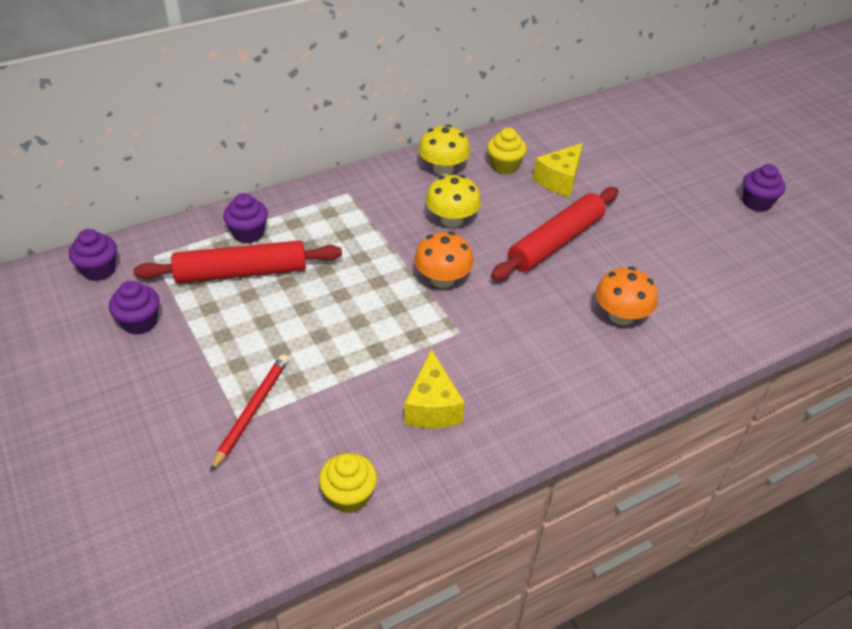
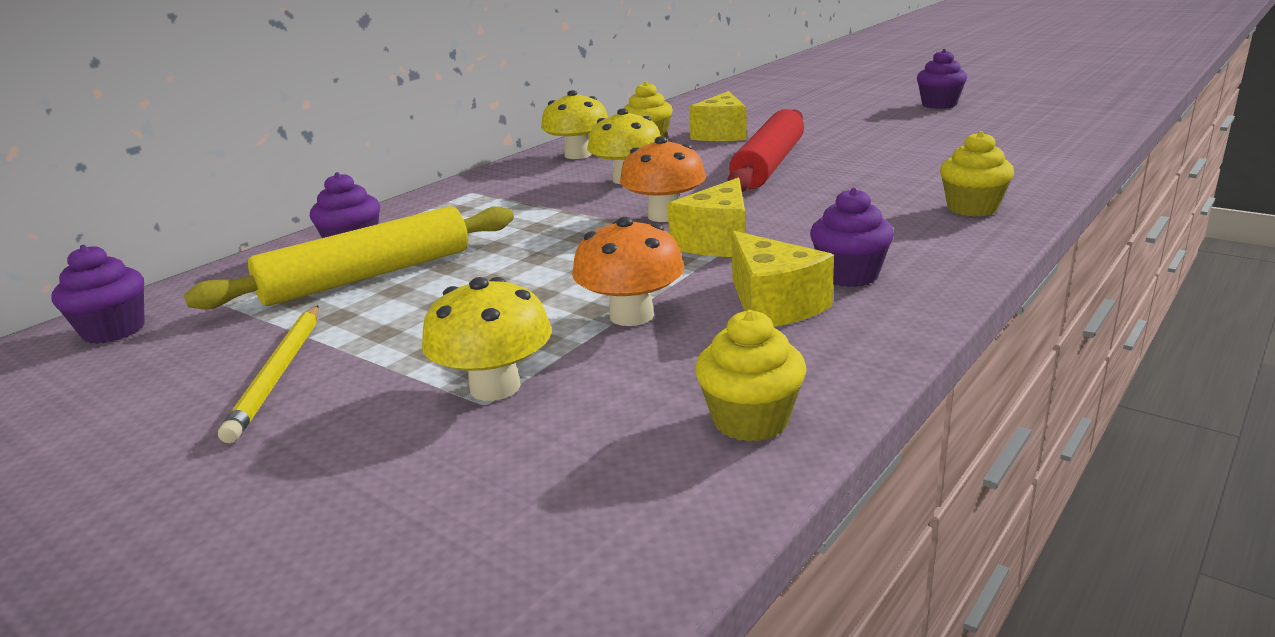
camera: 20 degrees left, 20 degrees down
purple cupcake [109,281,160,335] -> purple cupcake moved to [810,188,894,287]
red rolling pin [134,240,342,283] -> yellow rolling pin [184,206,514,310]
red pencil [210,354,289,472] -> yellow mushroom [422,277,552,401]
orange mushroom [596,267,658,325] -> orange mushroom moved to [572,217,685,326]
none -> yellow pencil [218,305,319,443]
none -> yellow cheese [668,178,745,257]
none -> yellow cupcake [940,131,1014,217]

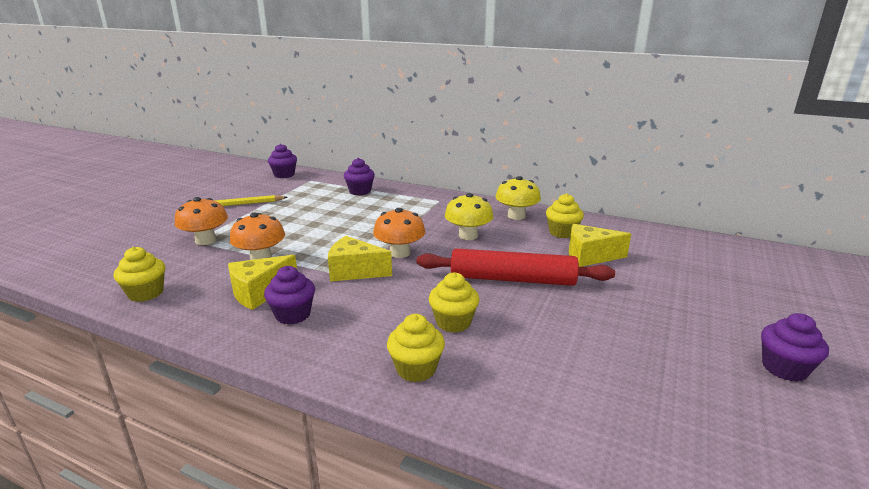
camera: 75 degrees right, 0 degrees up
yellow rolling pin [184,206,514,310] -> none
yellow mushroom [422,277,552,401] -> orange mushroom [175,197,228,245]
none -> yellow cupcake [429,272,479,333]

